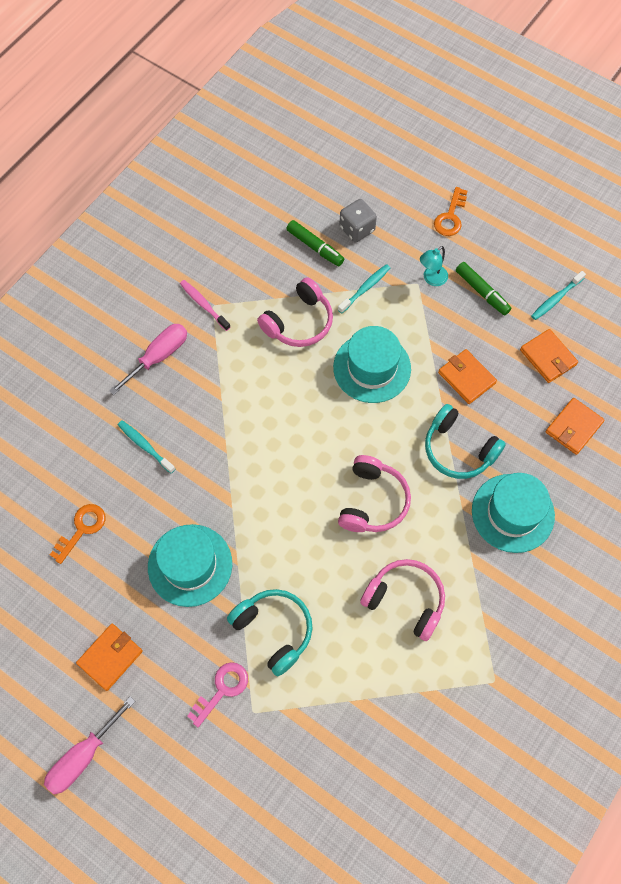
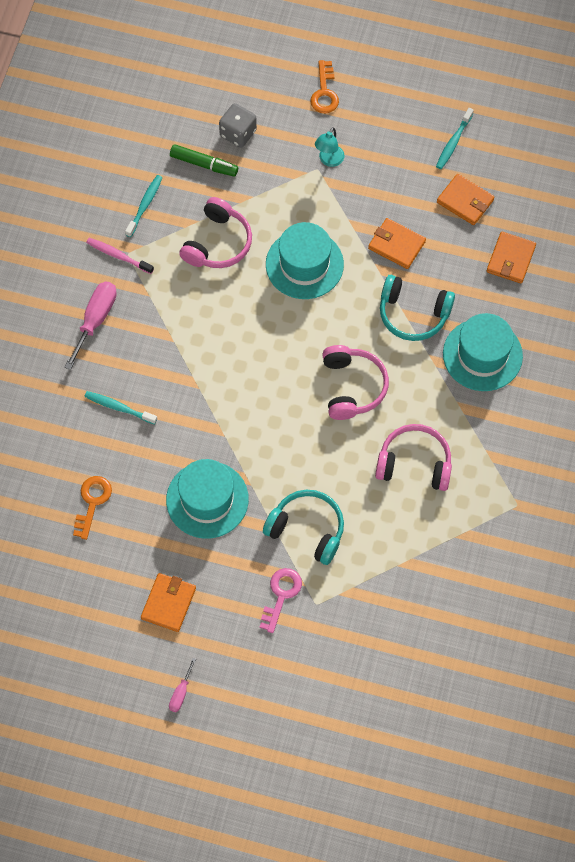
camera: 20 degrees left, 0 degrees up
pink screwdriver [44,696,136,794] -> pink screwdriver [169,658,196,712], size x0.53
turquoise toothbrush [338,264,390,313] -> turquoise toothbrush moved to [125,175,163,237]
green marker [456,262,512,316] -> none

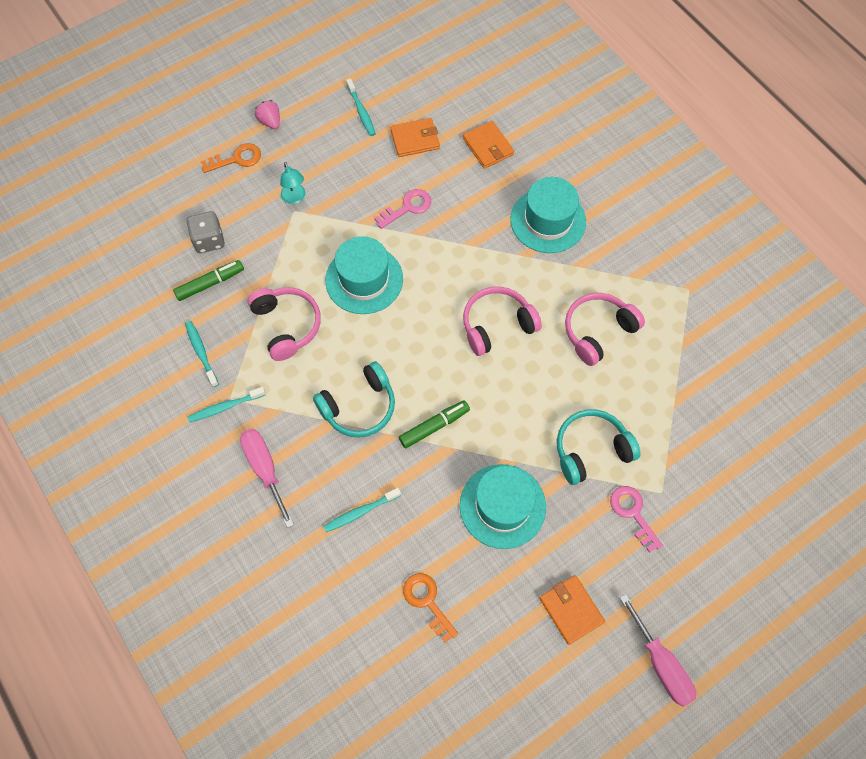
camera: 50 degrees left, 0 degrees up
pink toothbrush [86,238,154,274] -> turquoise toothbrush [188,387,266,422]
pink screwdriver [169,658,196,712] -> pink screwdriver [620,594,696,706], size x1.89
orange key [310,60,339,114] -> orange key turned 60 degrees counterclockwise [201,143,261,173]
pink headphones [322,345,389,420] -> pink headphones turned 60 degrees counterclockwise [463,286,542,356]
orange wallet [368,218,426,269] -> pink key [374,189,431,229]
turquoise headphones [380,275,455,341] -> turquoise headphones moved to [313,361,395,438]
none -> pink strawberry [255,100,280,129]
none -> green marker [399,400,470,449]

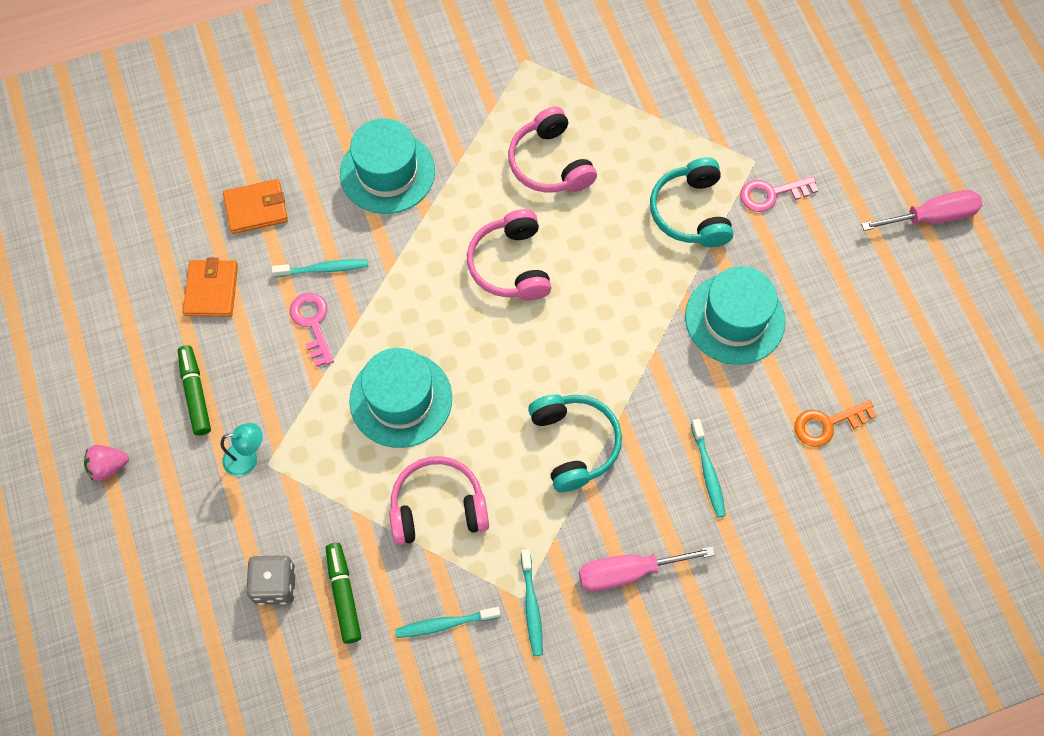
camera: 75 degrees left, 0 degrees up
orange key [201,143,261,173] -> none
turquoise toothbrush [346,79,376,136] -> turquoise toothbrush moved to [272,259,368,277]
green marker [399,400,470,449] -> green marker moved to [178,345,211,435]
orange wallet [539,575,605,645] -> none

